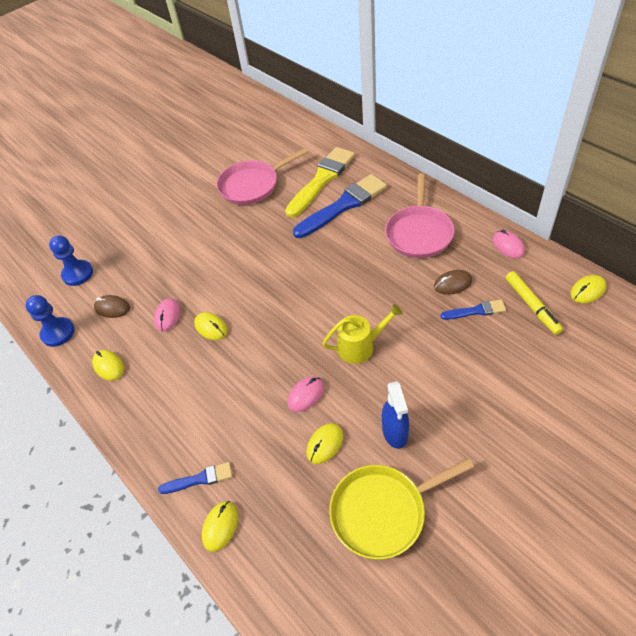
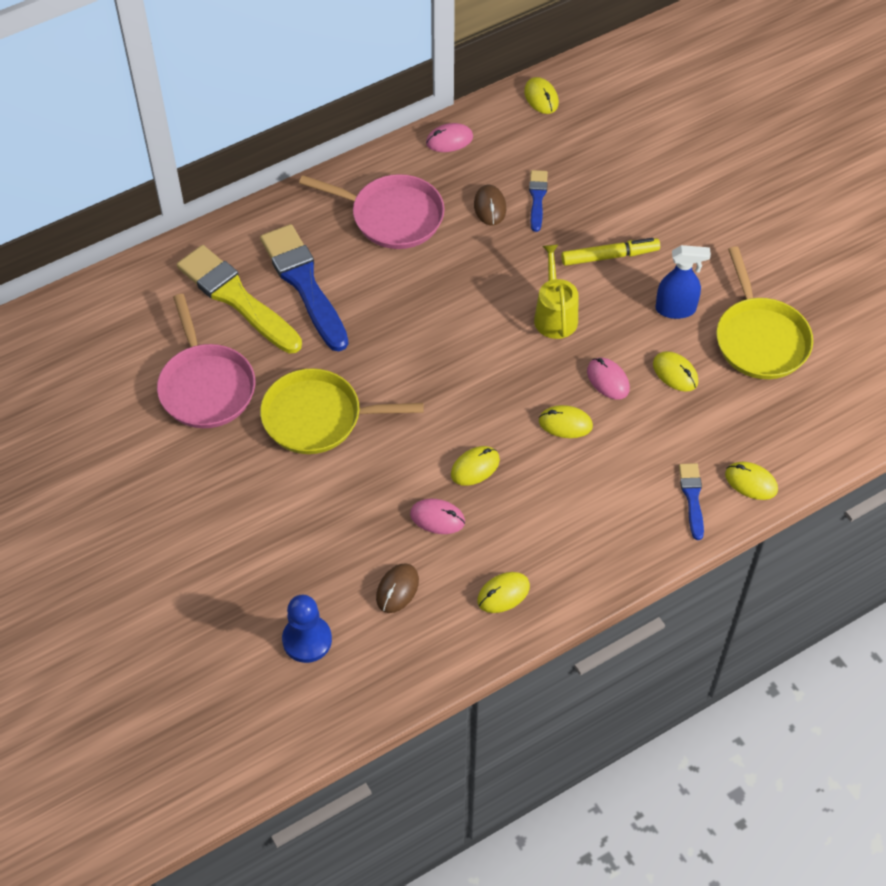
camera: 85 degrees left, 5 degrees up
blue pawn [25,295,75,347] -> none
yellow marker [506,271,563,335] -> yellow marker moved to [561,238,660,266]
none -> yellow pan [260,368,424,454]
none -> yellow mouse [539,405,593,438]

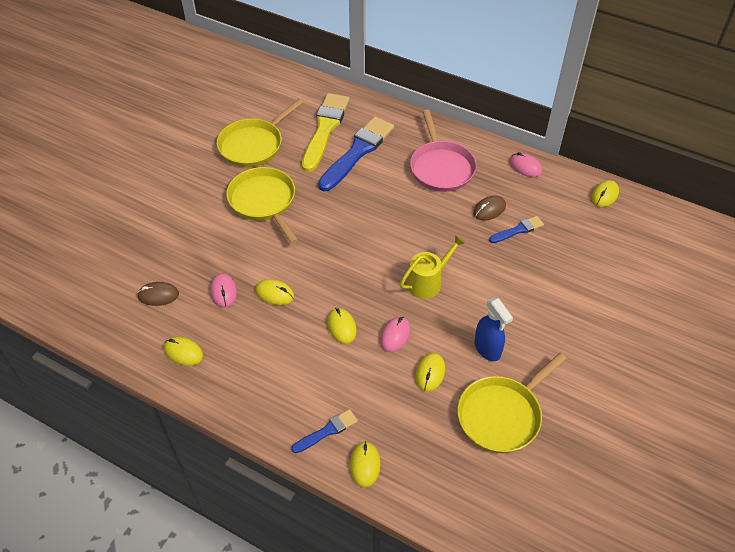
camera: 60 degrees right, 5 degrees down
pink pan [157,294,255,428] -> yellow pan [217,99,303,167]
blue pawn [282,595,332,663] -> none
yellow marker [561,238,660,266] -> none

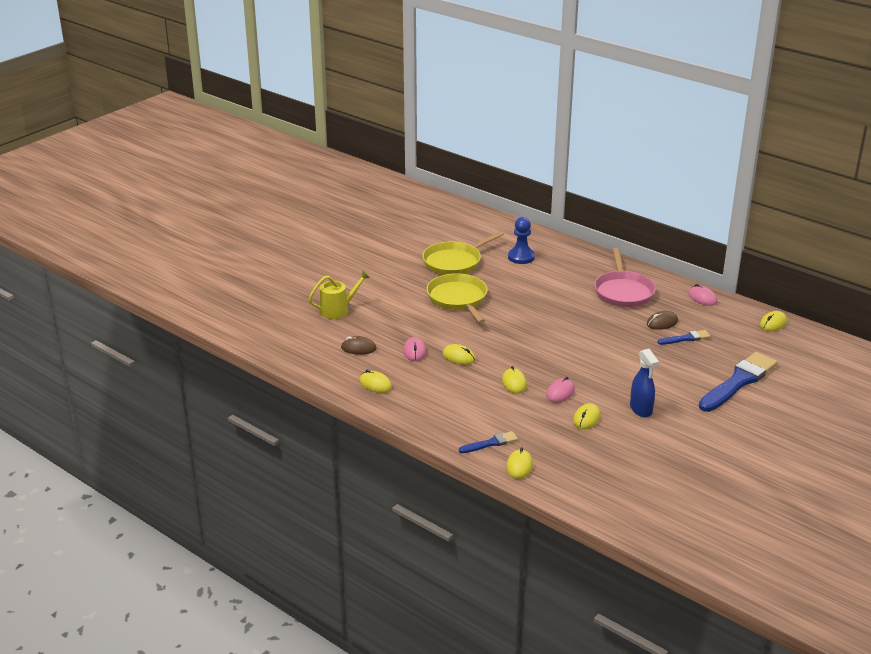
camera: 10 degrees right, 20 degrees down
yellow brush [302,93,349,172] -> blue pawn [508,217,535,264]
blue brush [318,117,394,191] -> blue brush moved to [699,352,777,412]
yellow watering can [400,235,465,299] -> yellow watering can moved to [308,270,370,319]
yellow pan [457,352,567,453] -> none

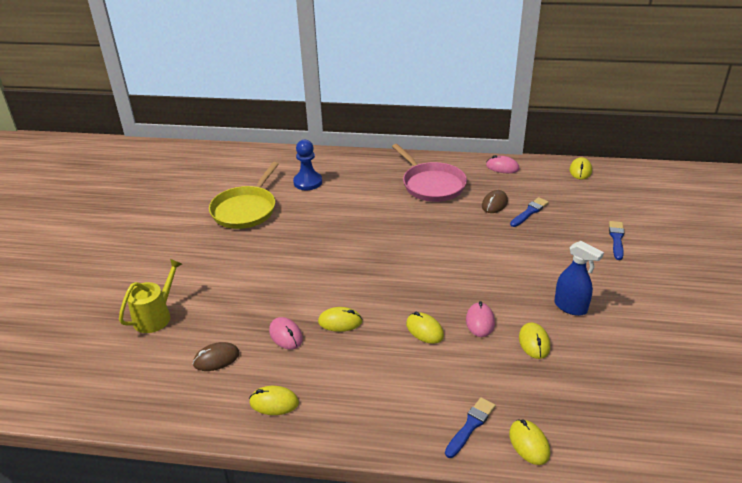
camera: 30 degrees left, 5 degrees up
yellow pan [426,273,488,323] -> none
blue brush [699,352,777,412] -> blue brush [609,221,624,260], size x0.49

